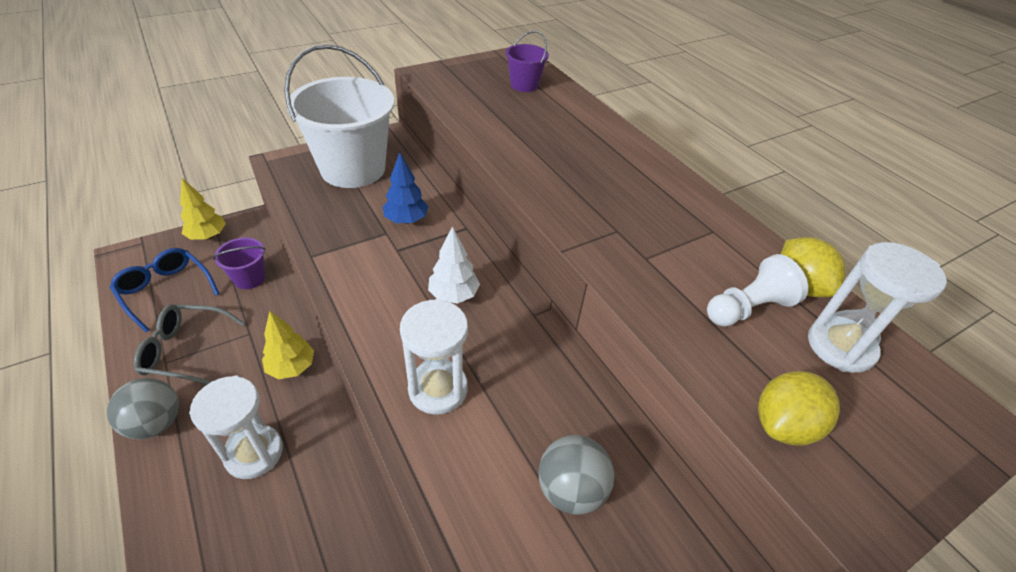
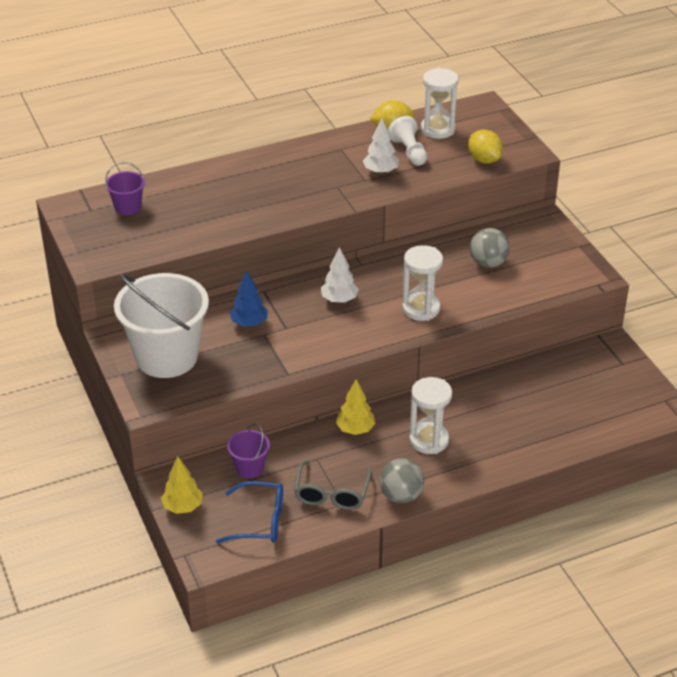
camera: 80 degrees left, 5 degrees down
blue glasses [110,248,220,332] -> blue glasses turned 135 degrees counterclockwise [216,481,283,543]
none -> white tree [363,118,399,174]

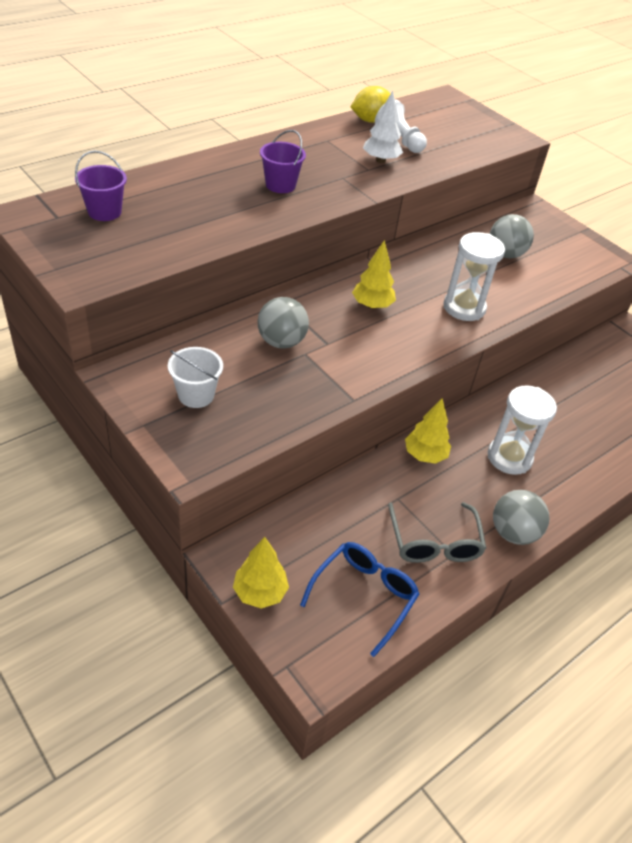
camera: 20 degrees left, 5 degrees up
white bucket [114,273,209,378] -> white bucket [168,347,223,408], size x0.45
blue glasses [216,481,283,543] -> blue glasses turned 45 degrees counterclockwise [300,542,419,657]
purple bucket [227,424,270,478] -> purple bucket moved to [260,130,306,193]
blue tree [229,270,268,326] -> grey ball [258,297,309,349]
white tree [321,247,359,303] -> yellow tree [352,240,396,309]
white hourglass [421,68,458,139] -> none
yellow lemon [468,130,503,164] -> none

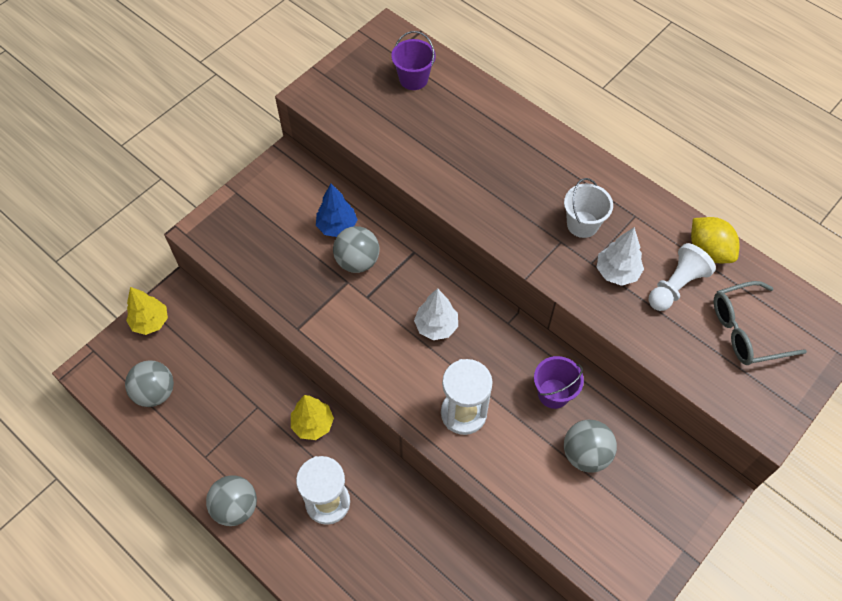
camera: 85 degrees right, 15 degrees up
white bucket [168,347,223,408] -> white bucket moved to [564,178,613,238]
purple bucket [260,130,306,193] -> purple bucket moved to [534,356,584,409]
blue glasses [300,542,419,657] -> grey ball [125,360,174,407]
yellow tree [352,240,396,309] -> white tree [414,288,458,340]
grey glasses [388,502,486,563] -> grey glasses moved to [714,281,807,365]
none -> blue tree [316,184,358,237]

